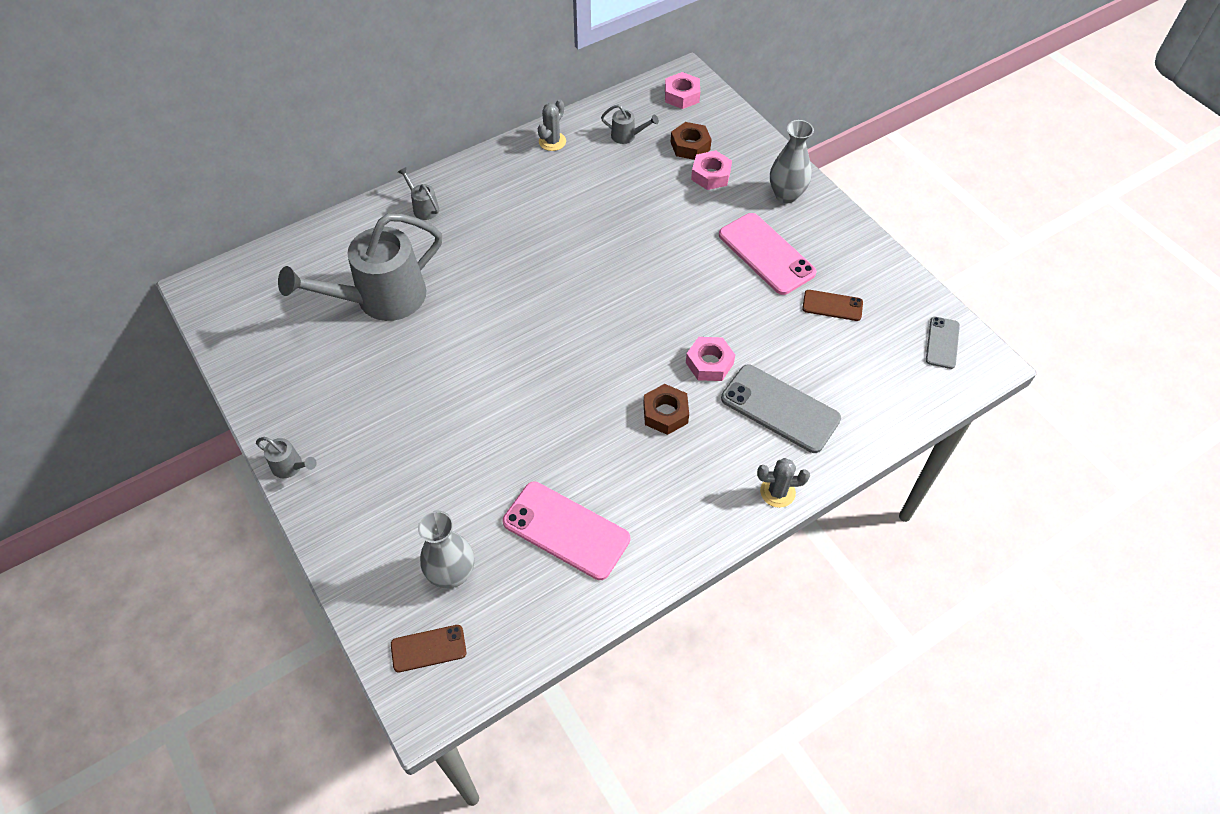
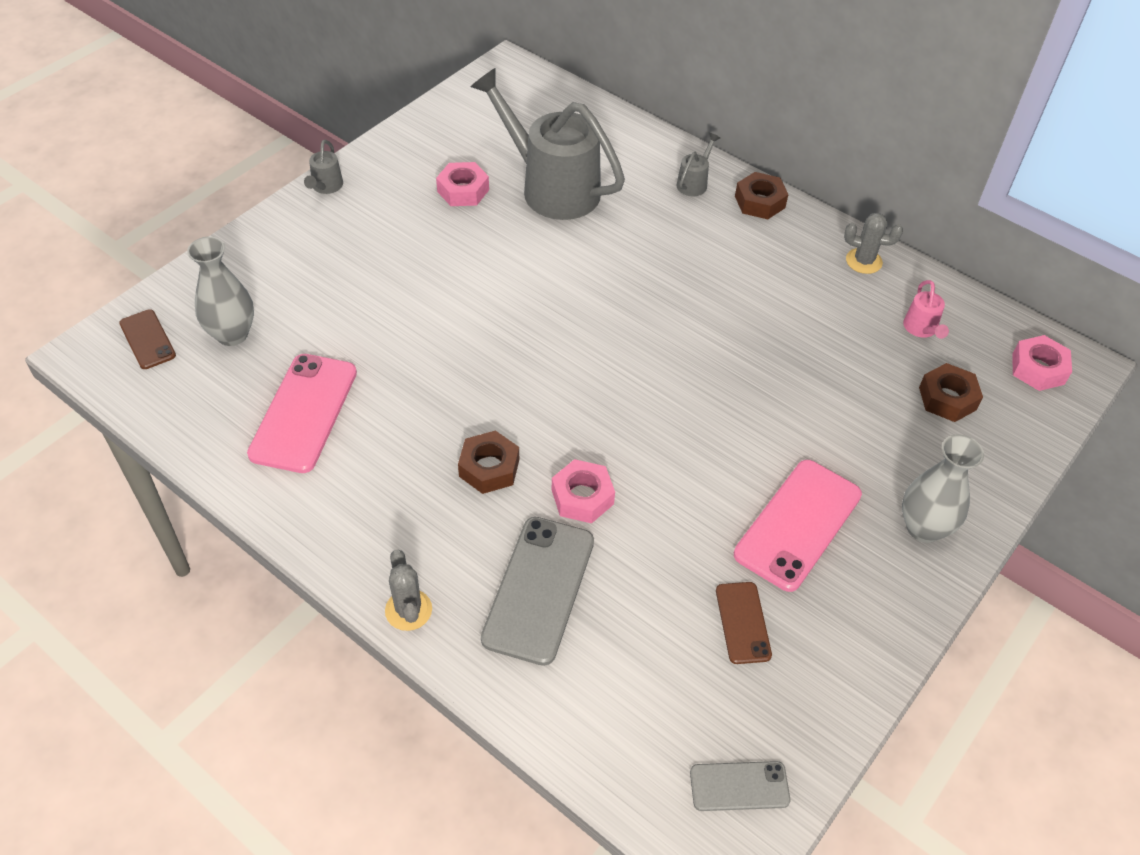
camera: 70 degrees right, 5 degrees down
grey watering can [601,104,659,144] -> pink watering can [903,280,949,339]
pink nut [691,150,732,190] -> pink nut moved to [436,162,489,206]
none -> brown nut [735,172,789,219]

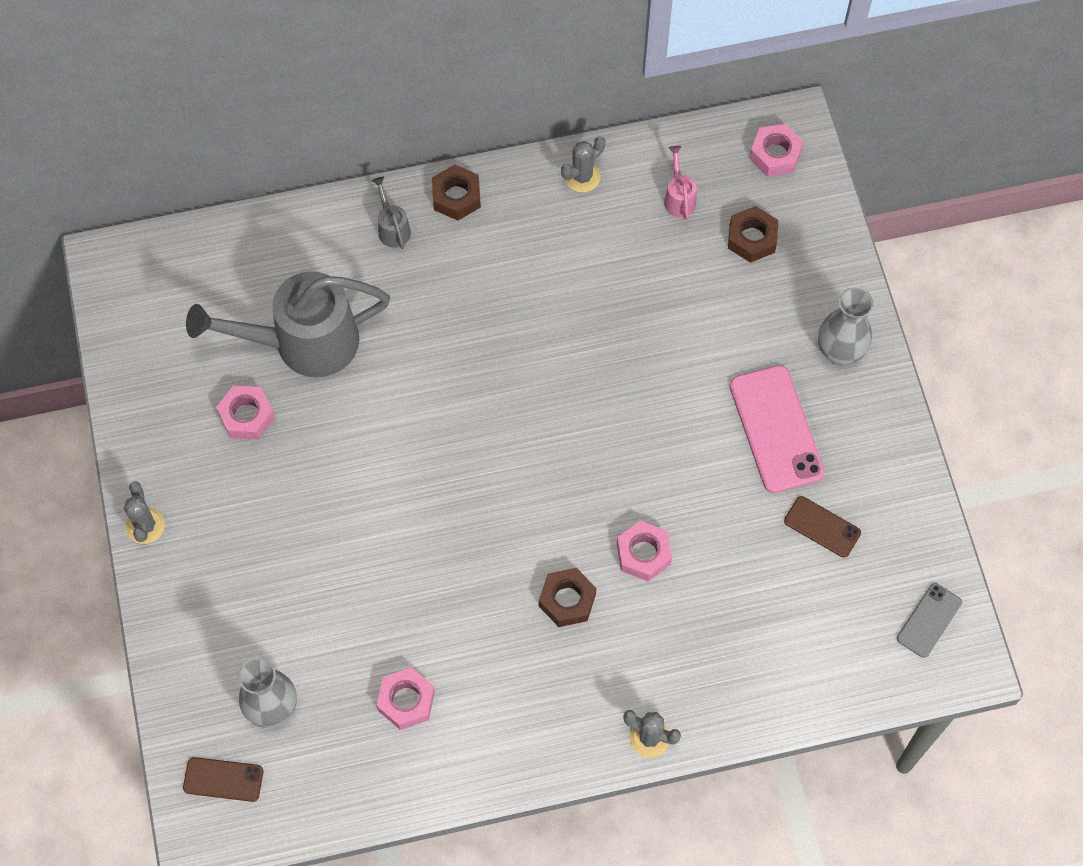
camera: 50 degrees left, 15 degrees up
pink phone [247,354,357,473] -> pink nut [377,667,435,730]
grey watering can [304,140,343,194] -> grey cactus [124,481,165,544]
grey phone [481,517,594,666] -> none
pink watering can [903,280,949,339] -> pink watering can turned 135 degrees counterclockwise [664,146,697,220]

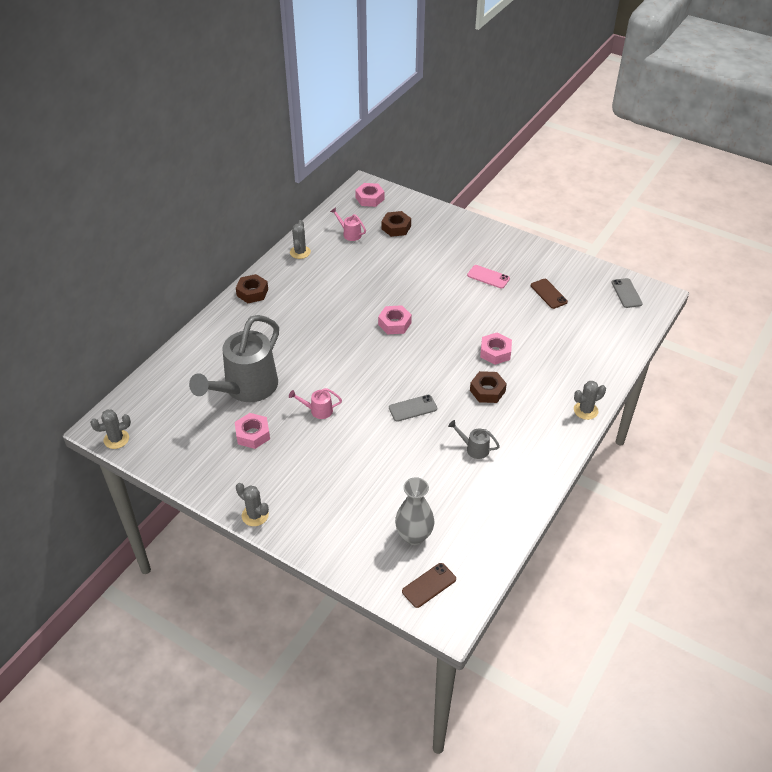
camera: 45 degrees left, 20 degrees down
grey watering can [372,177,411,249] -> grey watering can moved to [448,420,500,459]
pink nut [377,667,435,730] -> pink nut moved to [378,305,412,334]
pink phone [730,365,825,493] -> pink phone [467,265,510,289], size x0.55
brown phone [784,496,861,558] -> brown phone turned 75 degrees clockwise [531,279,568,309]
grey vase [818,287,873,365] -> none
none -> grey cactus [90,409,131,449]
none -> pink watering can [289,388,342,419]
none -> grey phone [389,395,437,422]

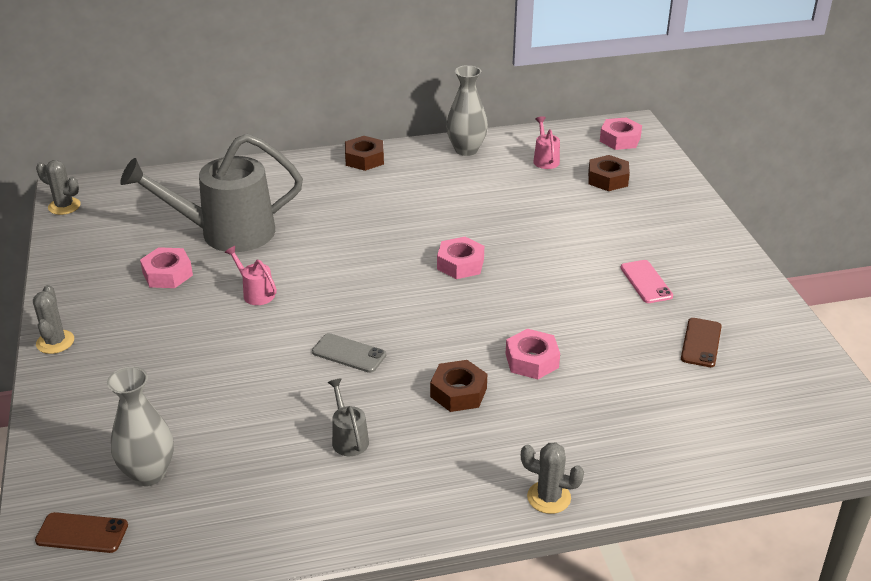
camera: 45 degrees right, 10 degrees down
grey cactus [290,220,311,259] -> grey vase [446,65,488,156]
grey phone [611,278,643,308] -> none

